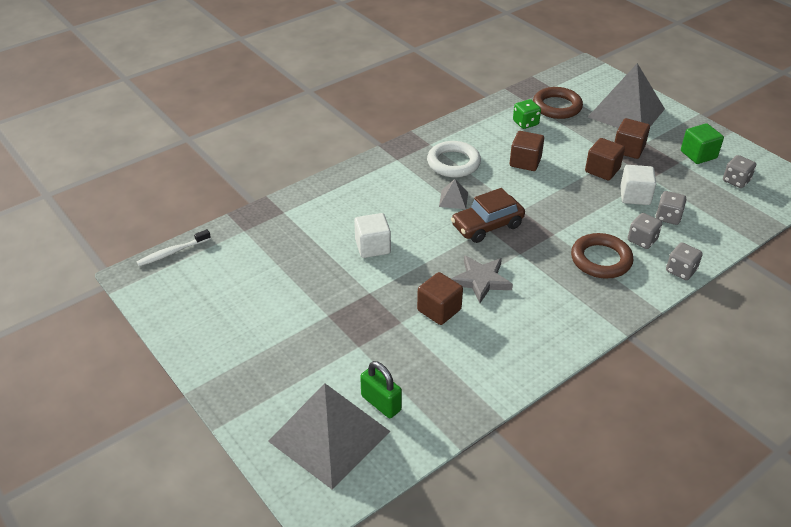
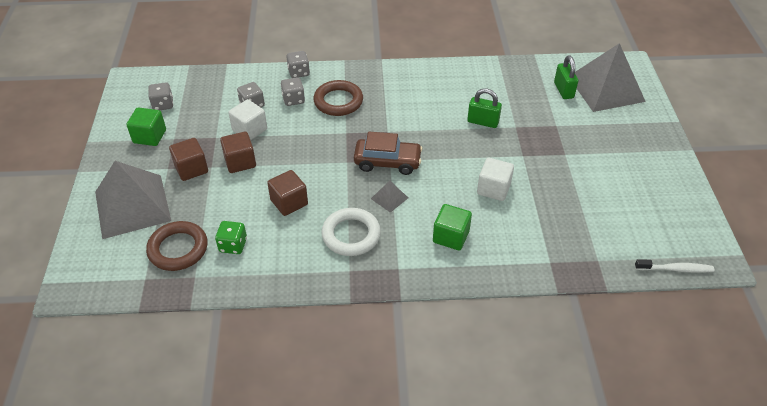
camera: 145 degrees left, 5 degrees up
brown cube [417,272,463,325] -> green padlock [467,88,502,128]
grey star [451,255,513,303] -> none
none -> green cube [433,204,472,250]

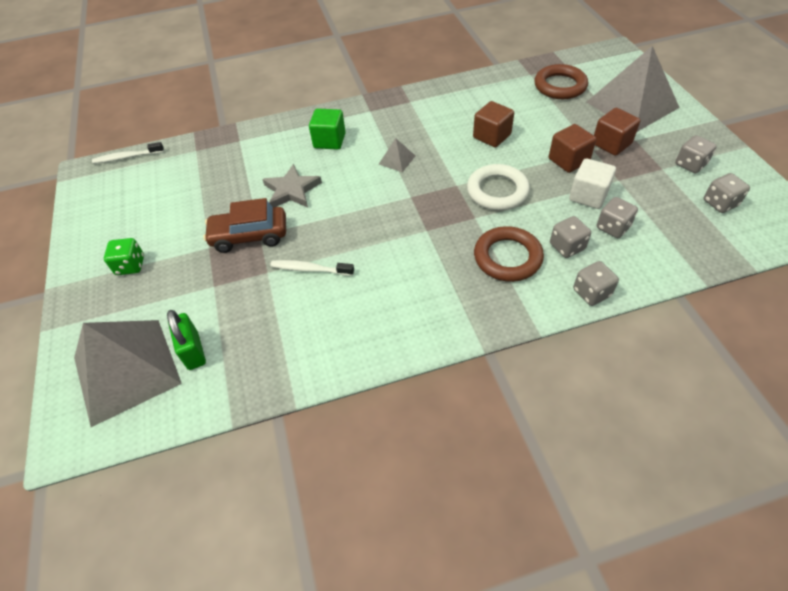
camera: 170 degrees right, 5 degrees up
green cube [126,107,166,146] -> grey dice [675,135,717,173]
green dice [215,221,247,254] -> green dice moved to [104,238,144,275]
white ring [321,208,381,256] -> white ring moved to [467,164,530,211]
brown car [354,132,423,175] -> brown car moved to [203,198,286,253]
green padlock [467,88,502,128] -> white toothbrush [270,260,354,276]
white cube [477,158,514,201] -> grey star [262,164,322,207]

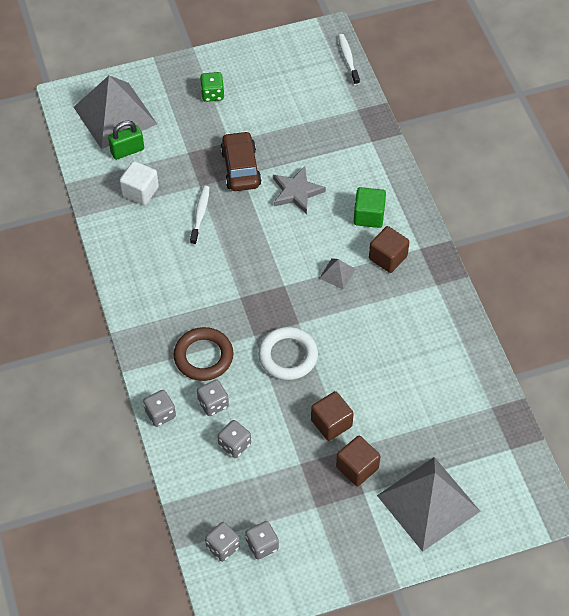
camera: 85 degrees right, 5 degrees up
brown cube [473,101,514,147] -> brown cube moved to [369,226,409,273]
brown ring [534,64,588,99] -> none
white cube [569,158,616,209] -> white cube moved to [119,161,159,205]
grey dice [675,135,717,173] -> grey dice moved to [205,522,240,562]

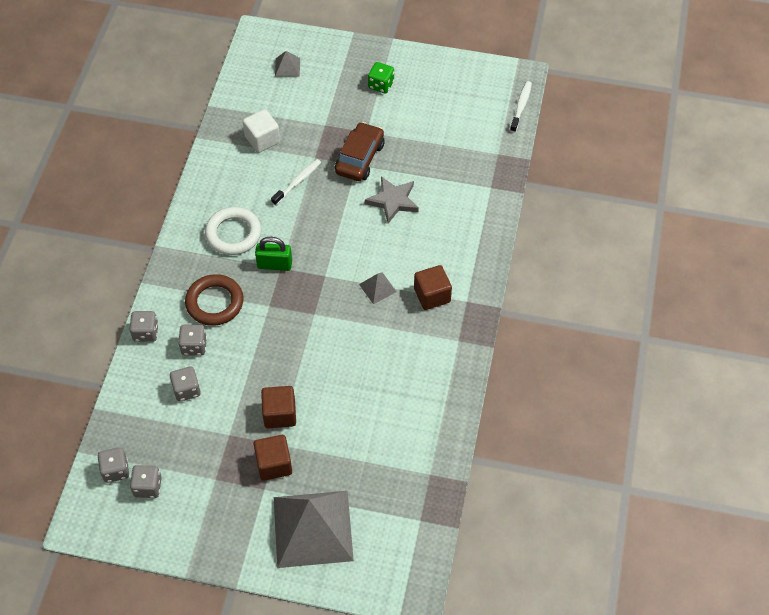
camera: 30 degrees right, 0 degrees up
grey pyramid [74,75,157,149] -> grey pyramid [275,51,300,77], size x0.41
green padlock [108,121,144,160] -> green padlock moved to [255,237,292,271]
white ring [258,327,318,380] -> white ring moved to [205,207,261,255]
green cube [354,187,386,228] -> none

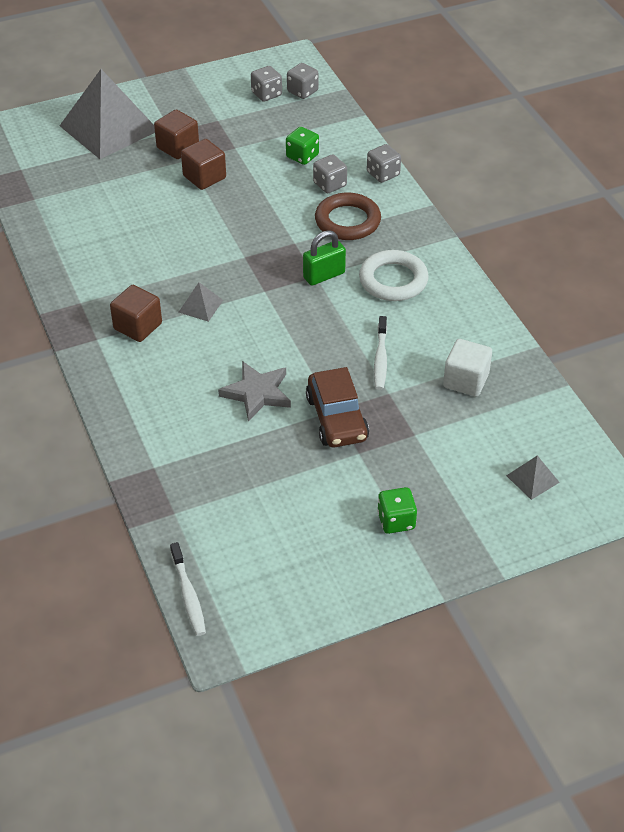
camera: 145 degrees right, 10 degrees down
grey dice [170,367,201,402] -> green dice [286,127,319,165]

